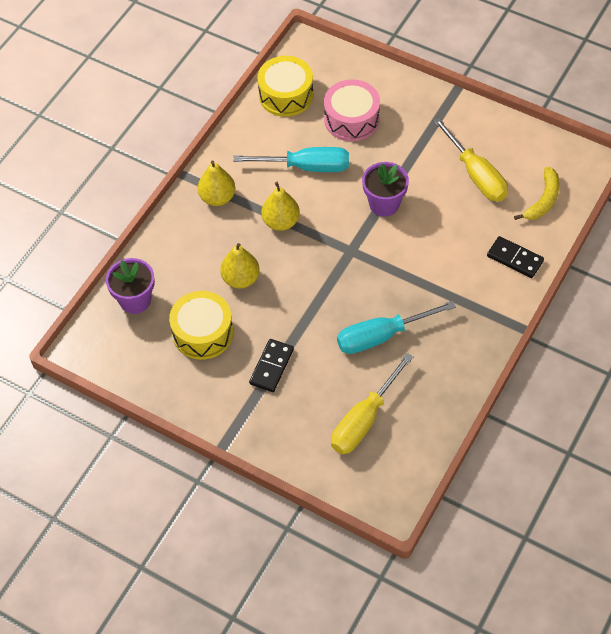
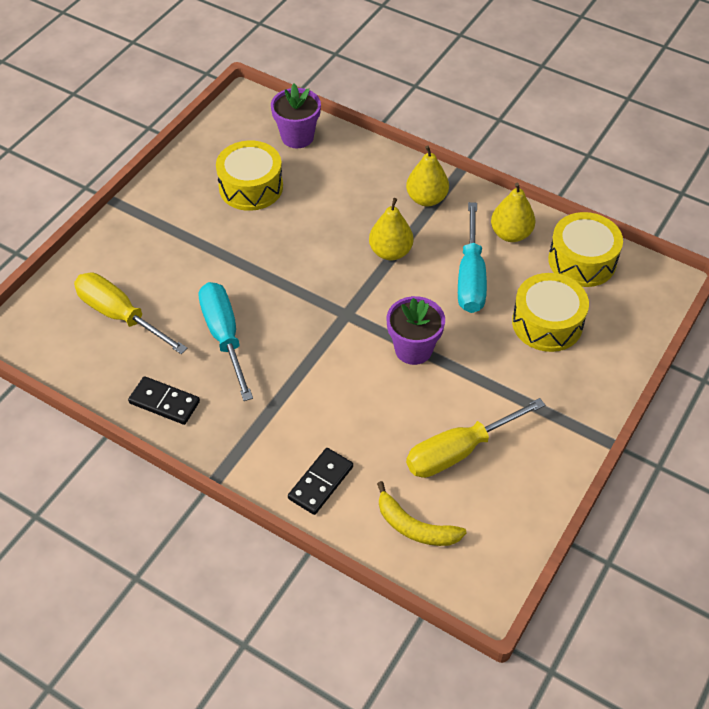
camera: 90 degrees right, 5 degrees down
yellow pear [220,243,260,289] -> yellow pear moved to [491,183,535,242]
black domino [249,339,294,392] -> black domino moved to [128,376,200,425]
pink drum [324,80,380,141] -> yellow drum [512,273,589,352]

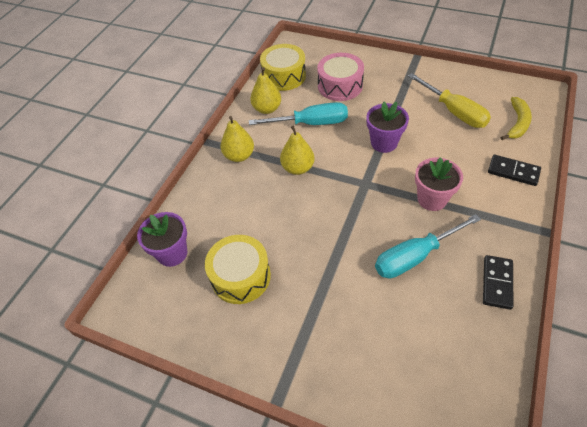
camera: 95 degrees left, 0 degrees up
yellow screwdriver [74,273,188,354] -> none
yellow drum [512,273,589,352] -> pink drum [317,53,364,101]
none -> pink flower pot [415,157,463,211]

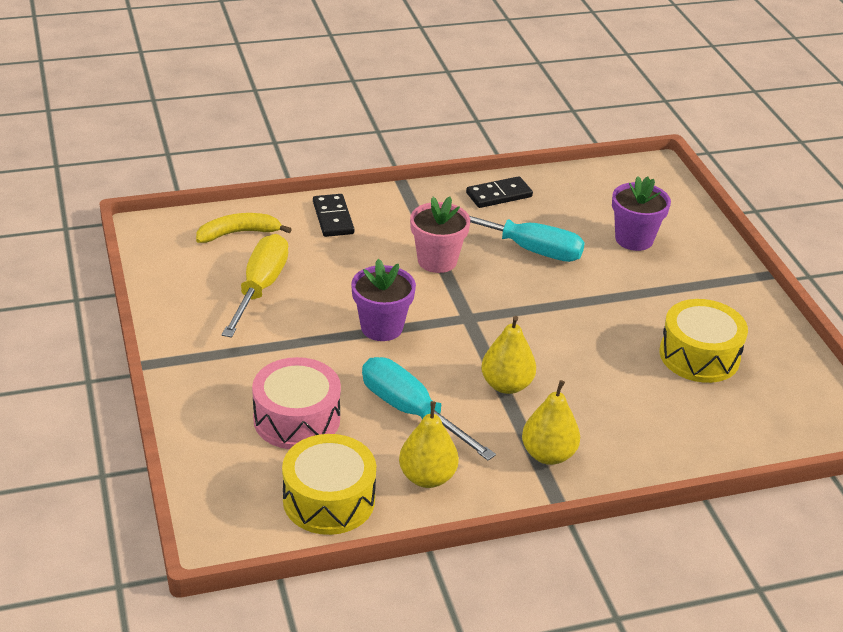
camera: 135 degrees left, 15 degrees down
purple flower pot [137,212,187,267] -> purple flower pot moved to [612,176,671,251]

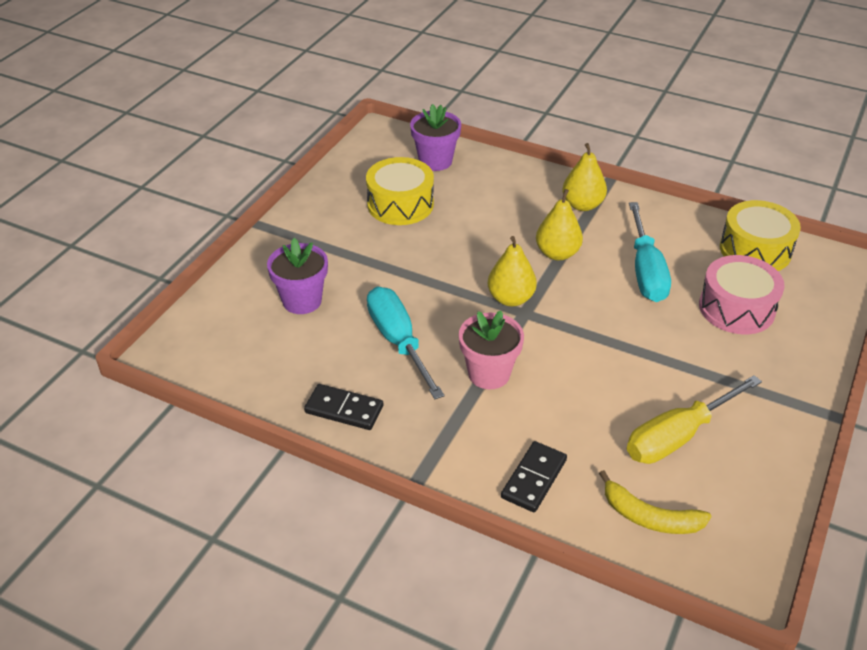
camera: 135 degrees left, 5 degrees up
purple flower pot [351,259,416,341] -> purple flower pot moved to [410,104,461,171]
yellow pear [399,401,459,488] -> yellow pear moved to [488,236,537,306]

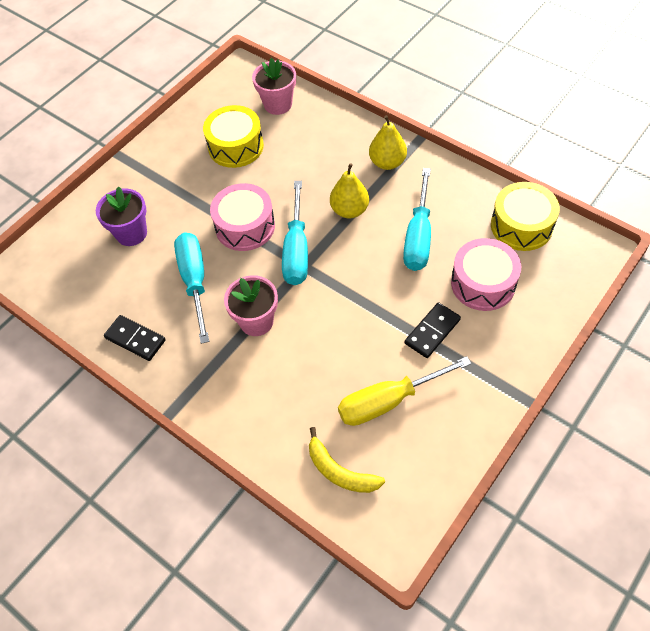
camera: 15 degrees right, 15 degrees up
purple flower pot [410,104,461,171] -> pink flower pot [252,58,296,115]
yellow pear [488,236,537,306] -> turquoise screwdriver [282,181,308,285]
black domino [501,441,567,512] -> black domino moved to [405,302,461,358]
none -> pink drum [210,183,275,251]

